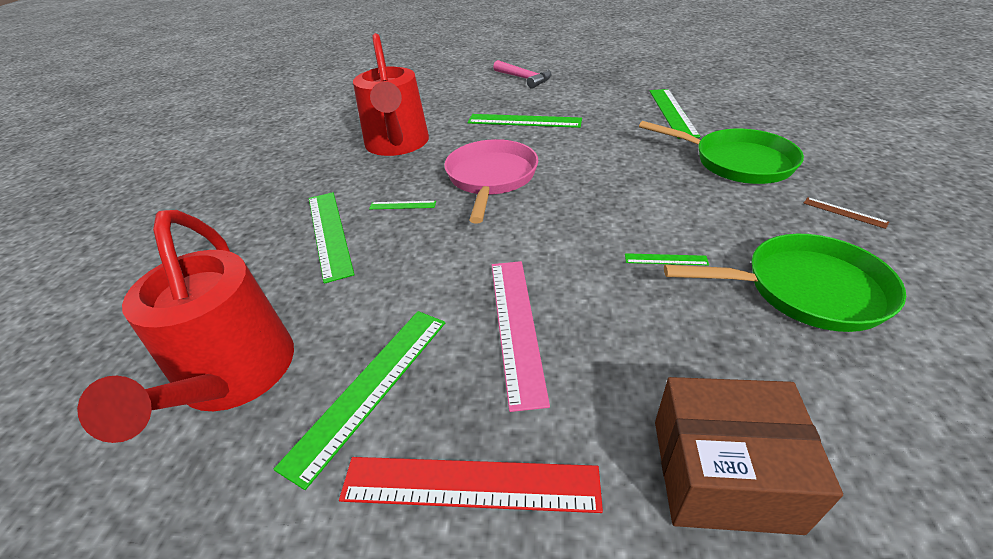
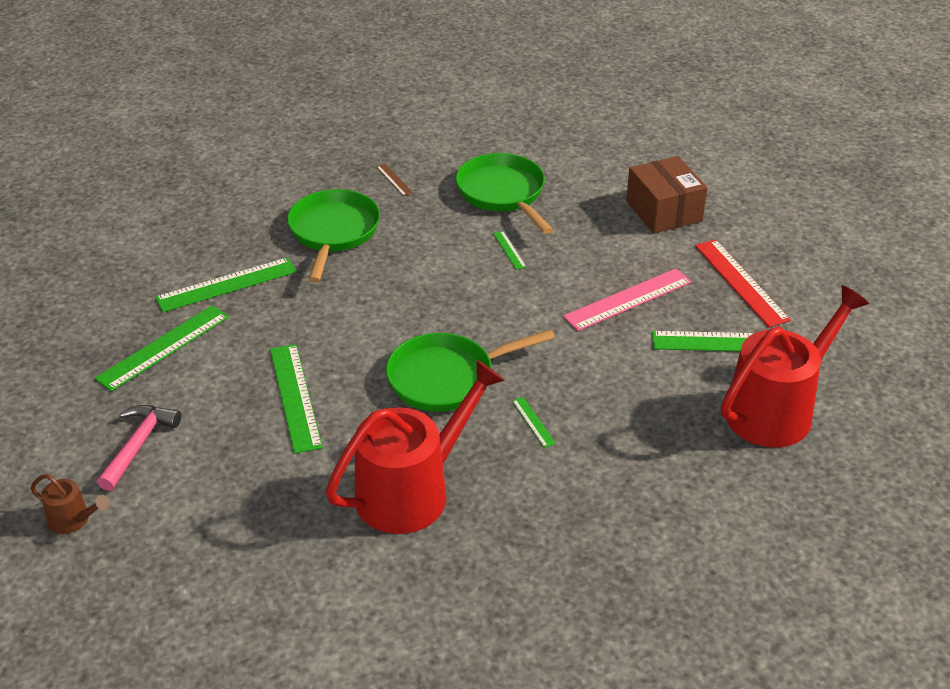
camera: 120 degrees left, 0 degrees up
green ruler [309,192,355,284] -> green ruler moved to [95,305,229,391]
pink pan [444,139,538,224] -> green pan [386,329,555,412]
brown ruler [804,197,889,229] -> brown ruler turned 45 degrees counterclockwise [377,164,413,196]
none -> brown watering can [31,474,110,534]

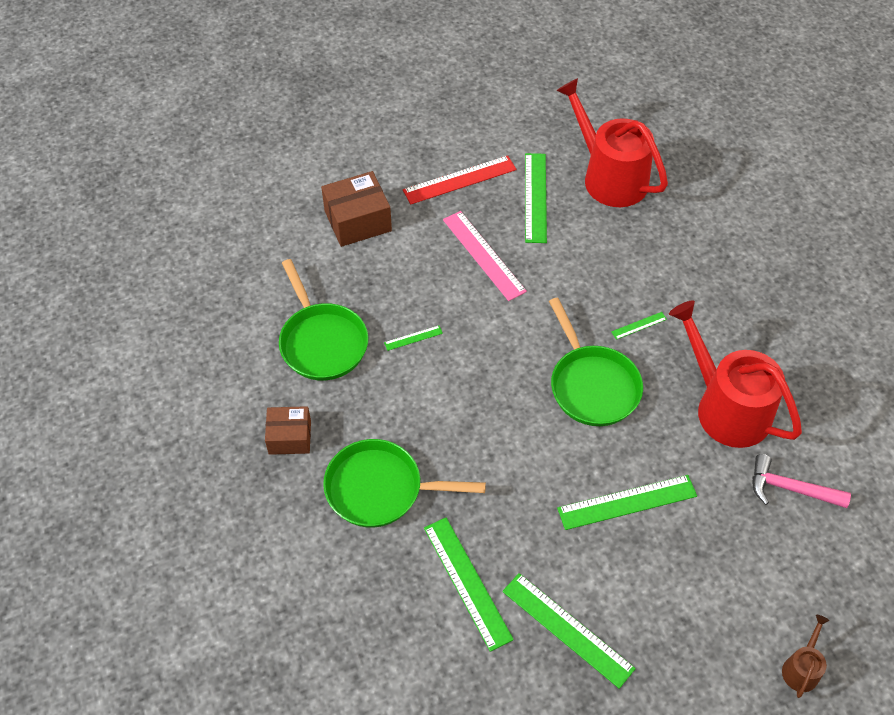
camera: 90 degrees left, 15 degrees up
pink hammer [97,405,181,491] -> pink hammer moved to [753,454,851,508]
brown ruler [377,164,413,196] -> brown box [265,406,311,455]
green pan [456,153,553,234] -> green pan turned 90 degrees counterclockwise [279,259,368,380]

